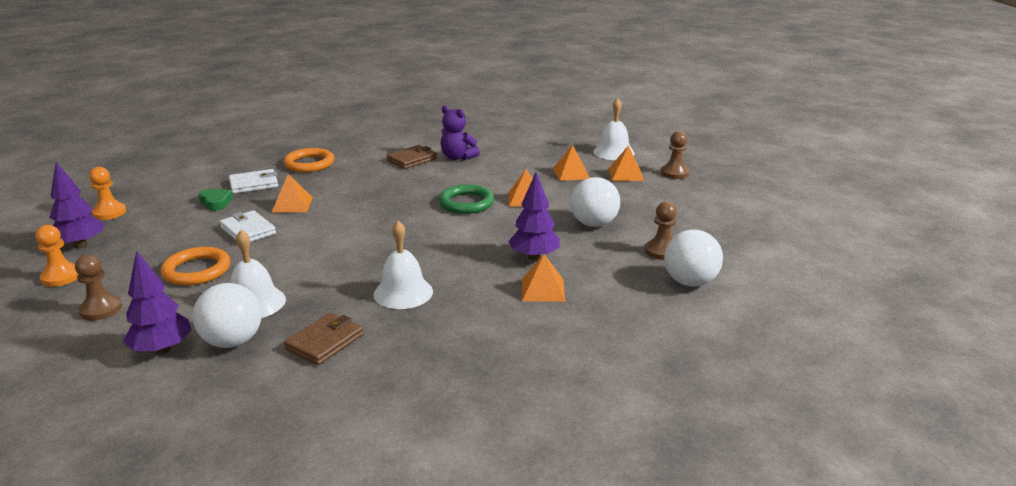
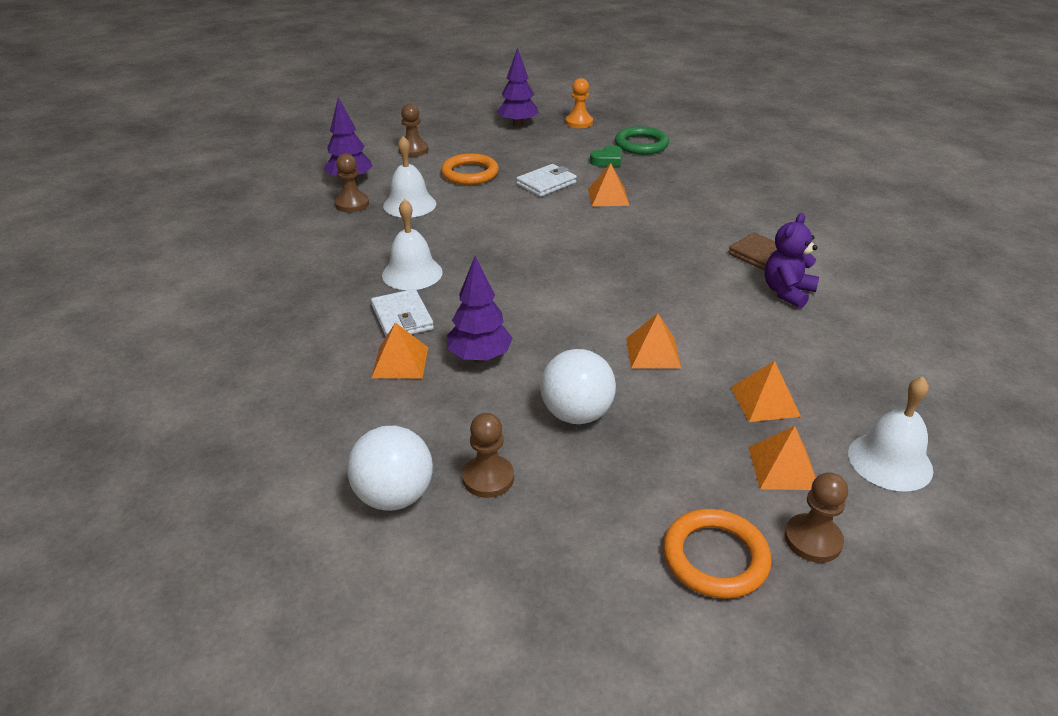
camera: 90 degrees right, 10 degrees up
orange pawn [35,225,79,287] -> none
white ball [193,283,262,348] -> brown pawn [335,154,369,212]
white wallet [229,169,278,194] -> white wallet moved to [371,289,434,337]
orange ring [284,148,334,172] -> orange ring moved to [663,509,772,599]
brown wallet [284,313,364,365] -> none
green ring [439,184,494,214] -> green ring moved to [615,126,669,155]

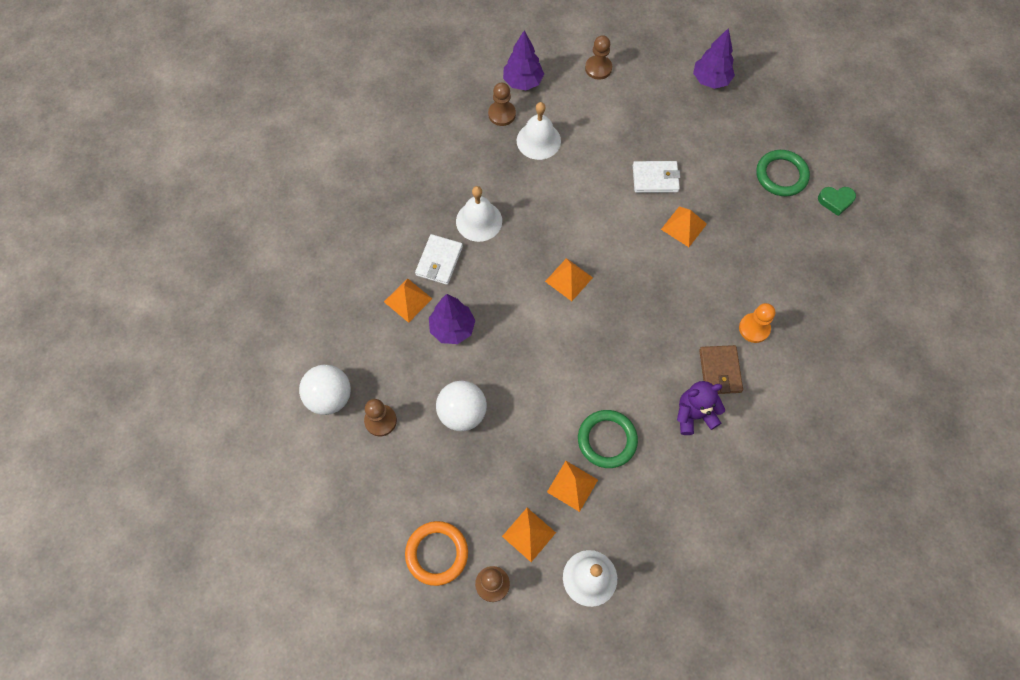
camera: 40 degrees right, 30 degrees up
orange ring [441,153,499,185] -> none
orange pawn [566,78,593,128] -> orange pawn moved to [739,303,775,343]
green heart [590,145,622,167] -> green heart moved to [818,187,856,216]
orange pyramid [626,313,681,369] -> orange pyramid moved to [545,258,593,301]
none -> green ring [578,410,638,468]

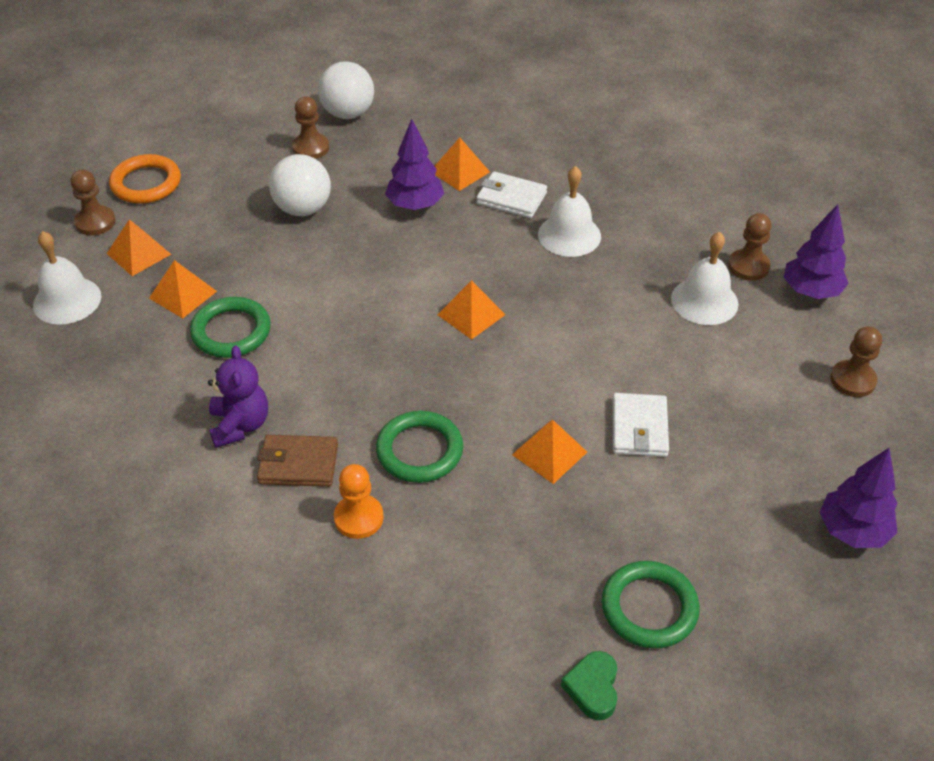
camera: 95 degrees right, 20 degrees down
none -> green ring [376,411,463,483]

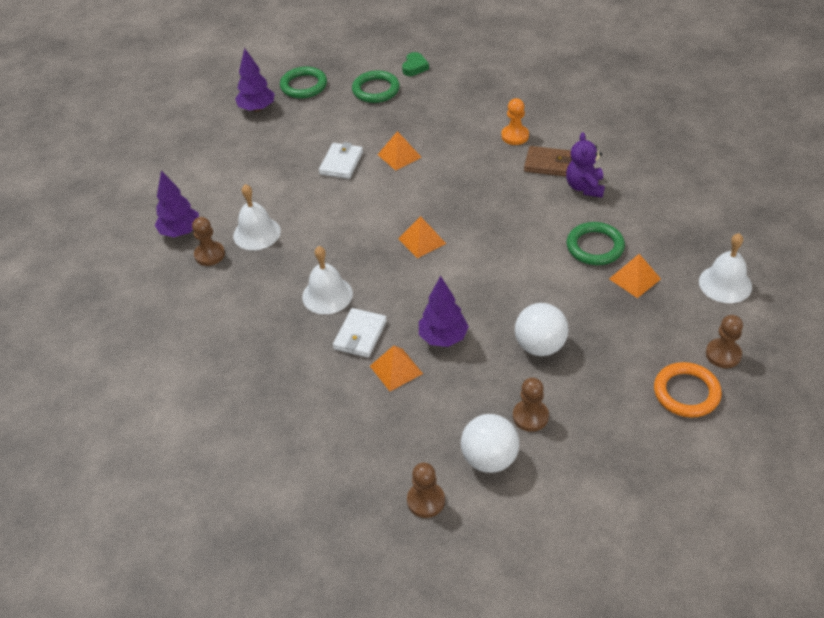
camera: 165 degrees left, 0 degrees up
orange pyramid [107,219,171,276] -> none
green ring [376,411,463,483] -> green ring moved to [280,67,327,99]
white wallet [476,171,547,218] -> white wallet turned 75 degrees clockwise [333,308,387,358]
brown pawn [830,326,882,397] -> brown pawn moved to [407,462,445,518]

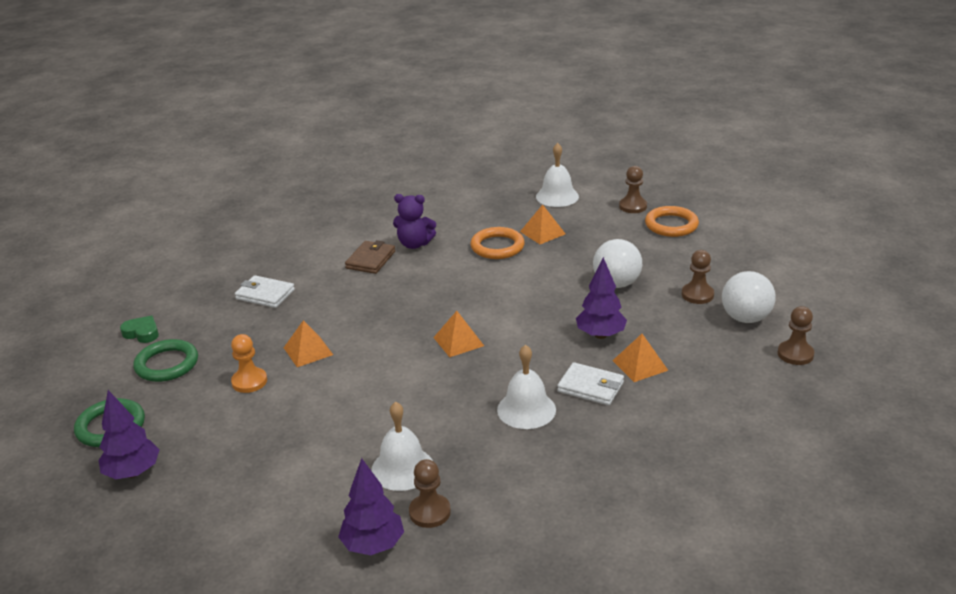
camera: 85 degrees left, 15 degrees down
white wallet [319,142,363,179] -> white wallet moved to [235,275,295,308]
orange pawn [501,98,529,145] -> orange pawn moved to [231,334,267,393]
green ring [567,222,625,265] -> orange ring [470,227,525,259]

